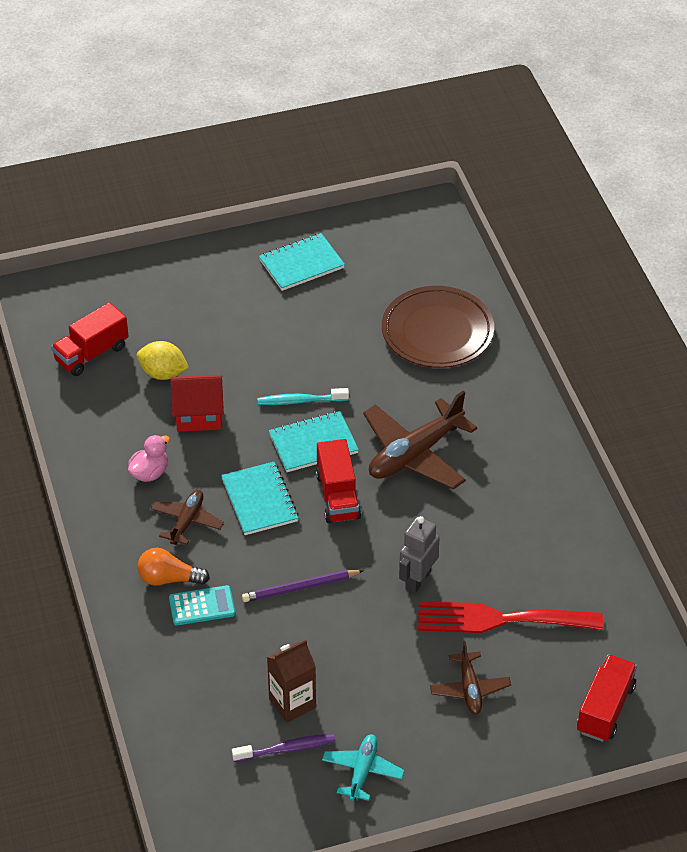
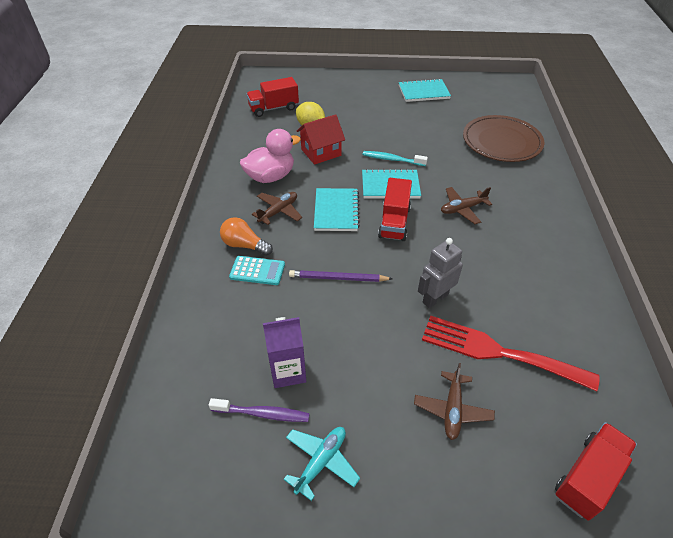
camera: 20 degrees right, 0 degrees up
pink duck [128,435,170,482] -> pink duck [240,129,301,183], size x1.63
red house [170,375,224,432] -> red house turned 45 degrees counterclockwise [297,114,345,165]
brown carton [267,640,316,723] -> purple carton [263,317,306,388]
brown plane [363,391,477,489] -> brown plane [441,187,492,224], size x0.55

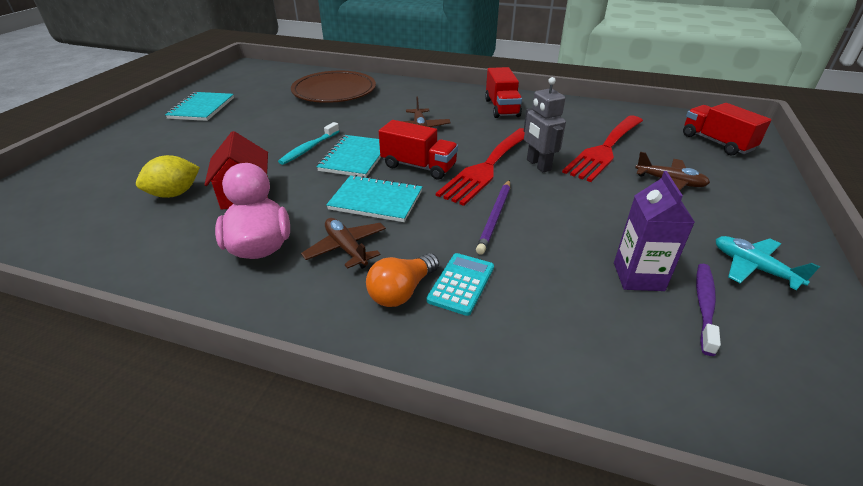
camera: 75 degrees left, 10 degrees down
red truck [246,77,299,117] -> red truck moved to [485,67,522,118]
none -> red fork [436,128,525,206]

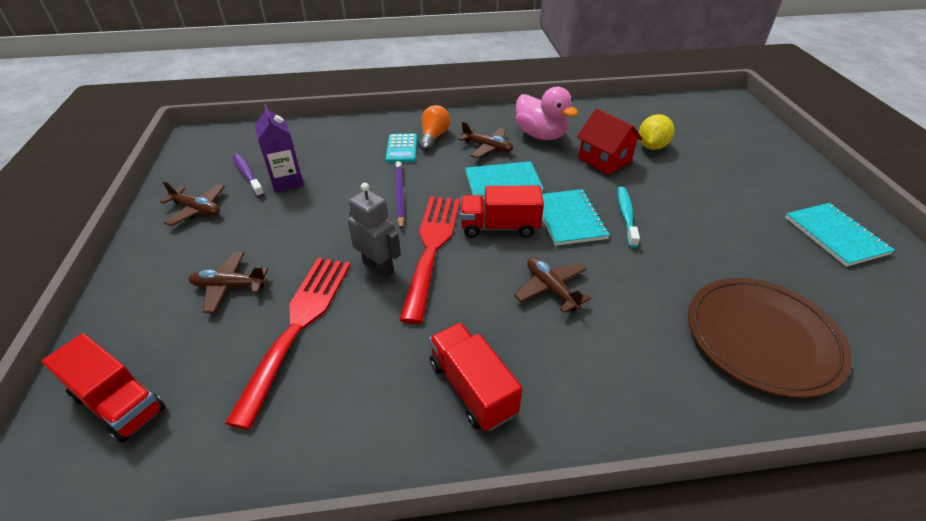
camera: 155 degrees right, 5 degrees up
purple toothbrush [696,264,721,356] -> purple toothbrush turned 150 degrees clockwise [233,154,264,197]
turquoise plane [716,236,820,290] -> brown plane [160,181,225,226]

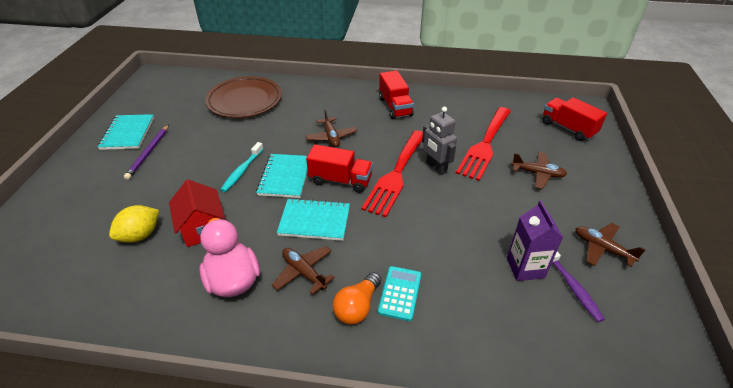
camera: 165 degrees left, 0 degrees up
purple pencil [395,161,405,230] -> purple pencil moved to [124,125,169,180]

